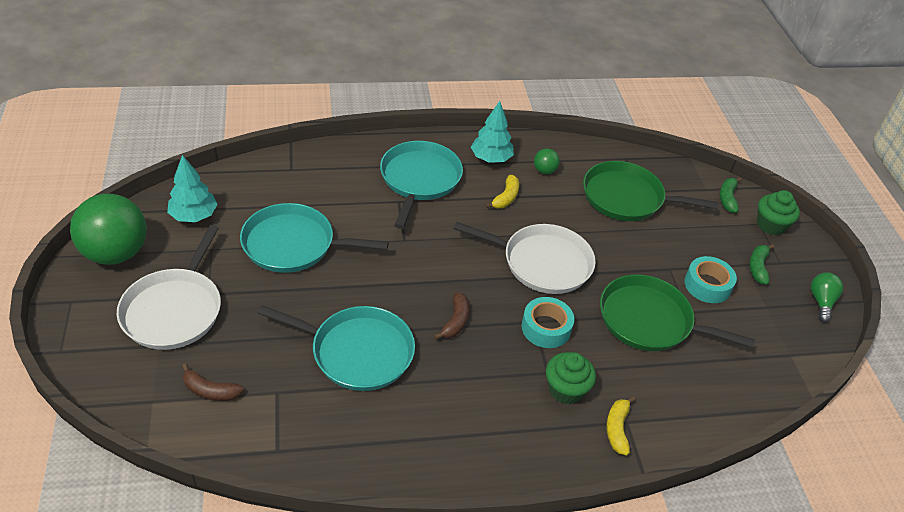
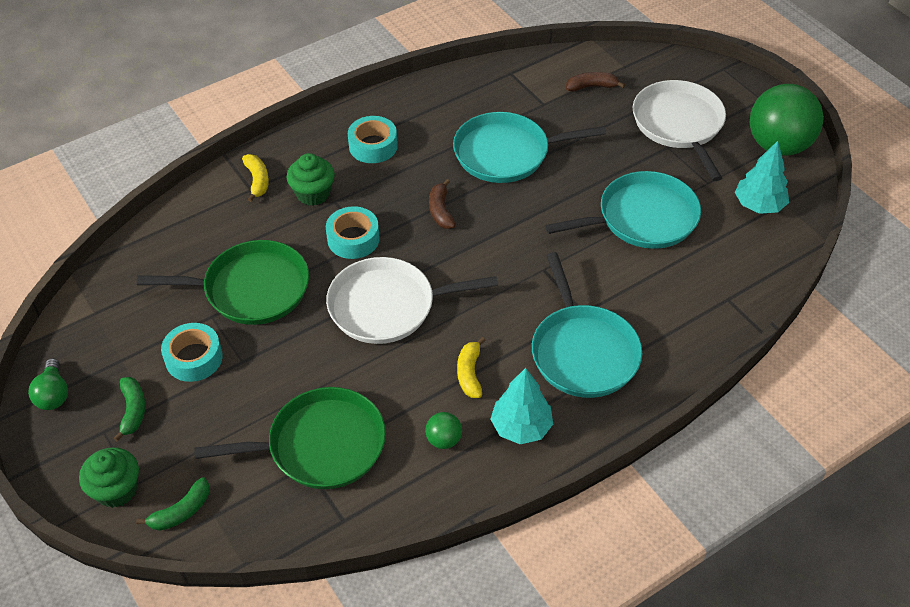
camera: 160 degrees right, 5 degrees up
green banana [719,177,742,213] -> green banana turned 60 degrees clockwise [136,477,210,531]
none -> turquoise tape [348,116,398,163]

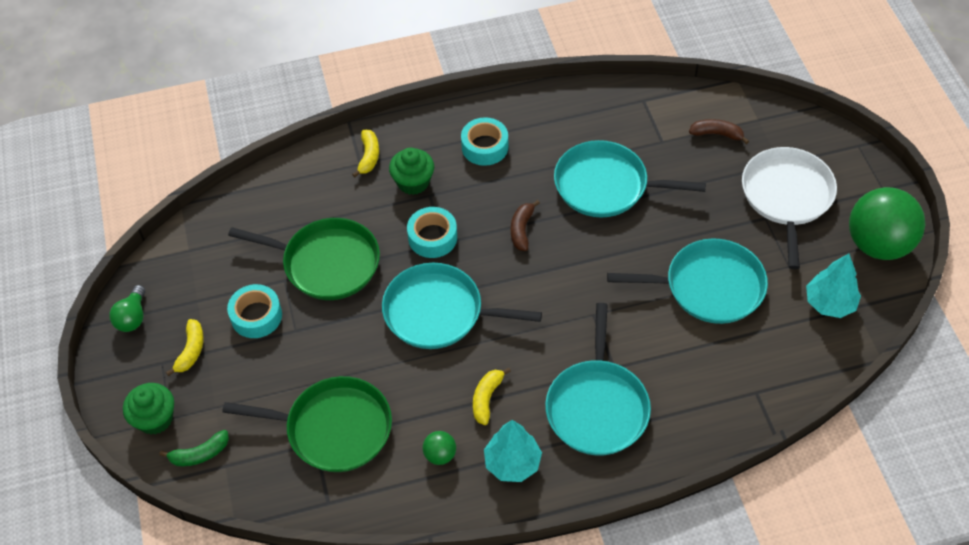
camera: 20 degrees right, 5 degrees up
green banana [114,377,145,442] -> yellow banana [166,319,204,376]
white pan [326,257,498,344] -> turquoise pan [382,263,542,349]

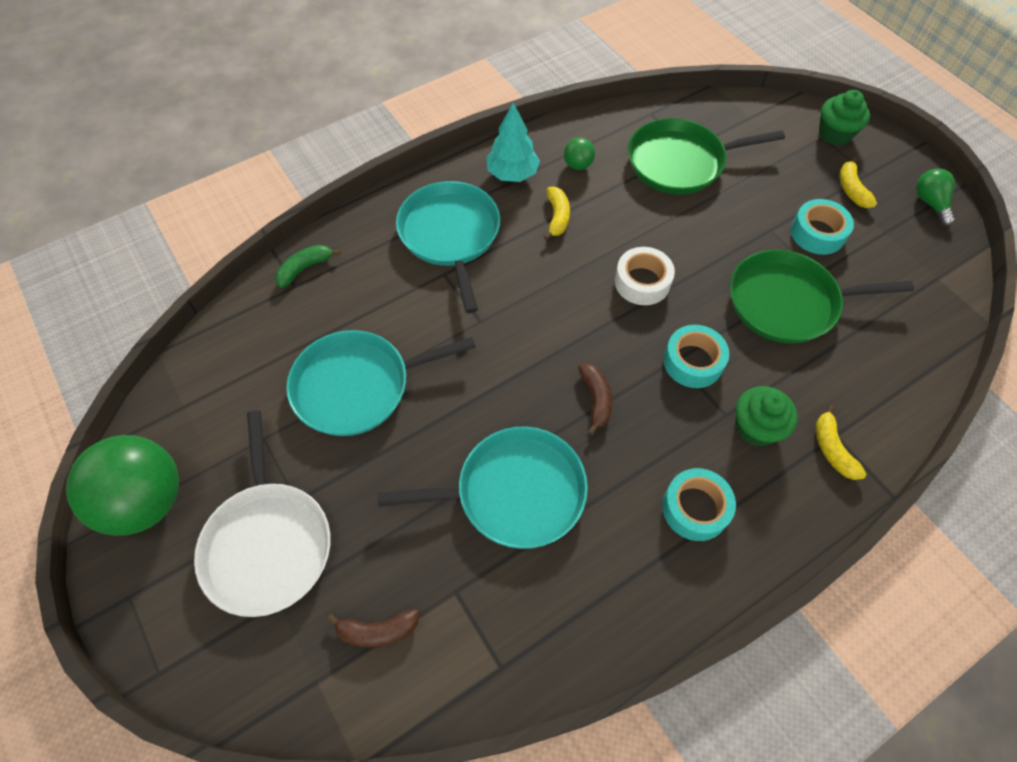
camera: 160 degrees right, 5 degrees up
green banana [160,430,229,466] -> green banana moved to [275,245,341,288]
turquoise pan [382,263,542,349] -> white tape [615,247,675,305]
turquoise tree [806,254,861,318] -> none

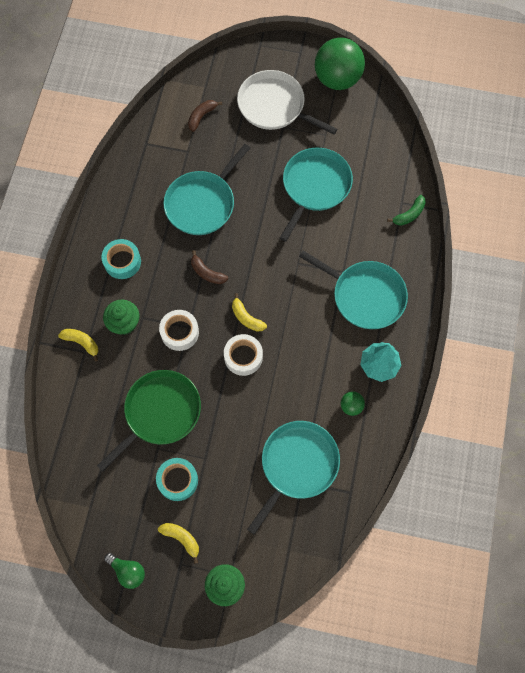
camera: 135 degrees right, 10 degrees up
green banana [275,245,341,288] -> green banana turned 45 degrees clockwise [387,195,426,226]
yellow banana [544,187,570,240] -> yellow banana moved to [232,293,267,332]
green pan [628,118,785,194] -> turquoise pan [247,421,340,535]
turquoise tape [663,325,729,388] -> white tape [159,310,199,351]

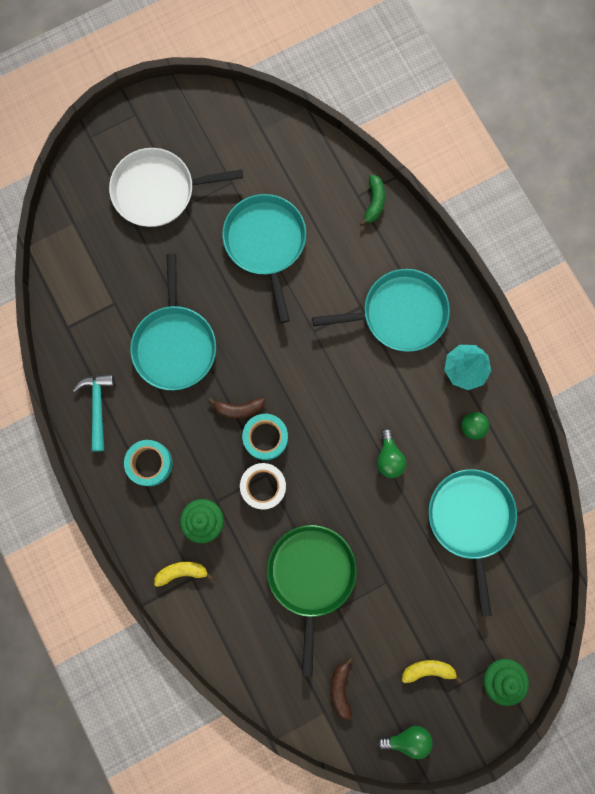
camera: 40 degrees left, 10 degrees up
turquoise tape [156,458,198,501] -> turquoise tape moved to [242,414,288,460]
brown banana [188,100,222,132] -> brown banana moved to [331,657,353,720]
white tape [224,334,263,376] -> none
yellow banana [232,293,267,332] -> none
green ball [315,38,365,90] -> none
none -> turquoise hammer [73,374,115,452]
none -> green light bulb [377,428,406,478]

